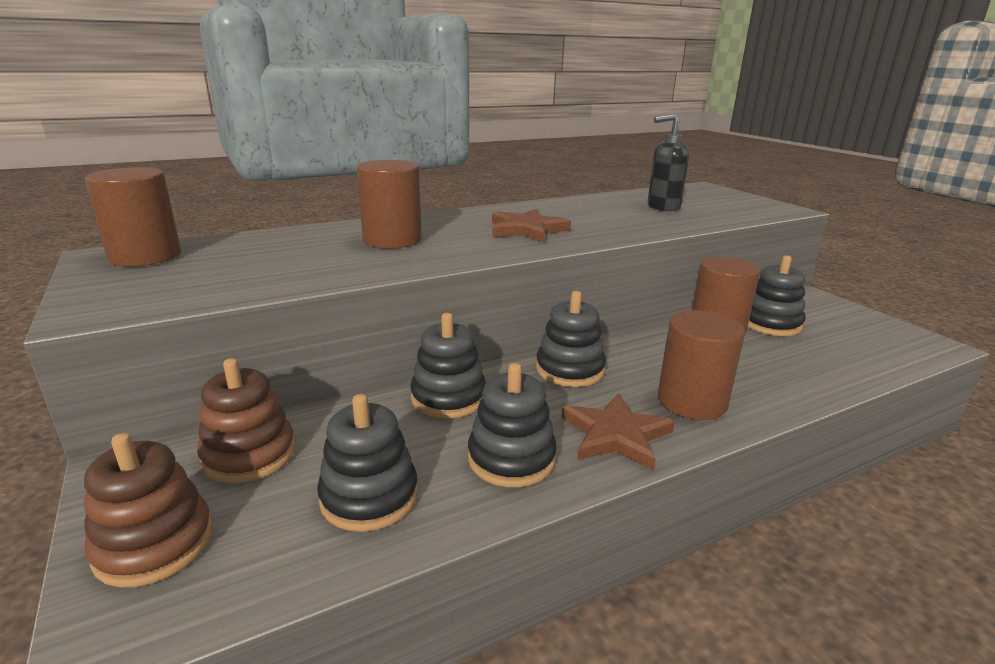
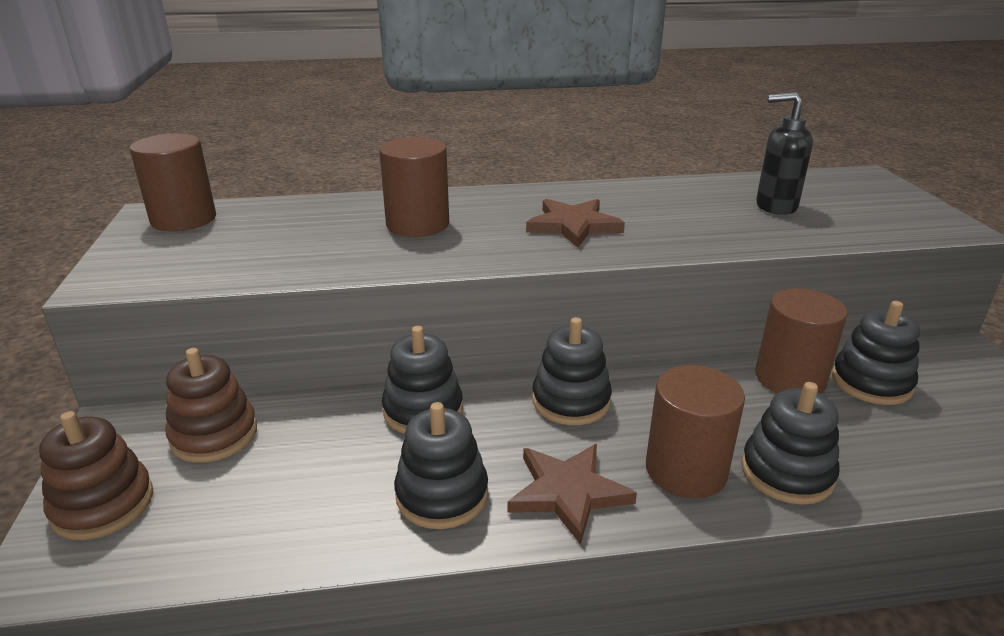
camera: 20 degrees right, 5 degrees up
black stacking toy [317,394,418,532] -> black stacking toy moved to [741,382,840,505]

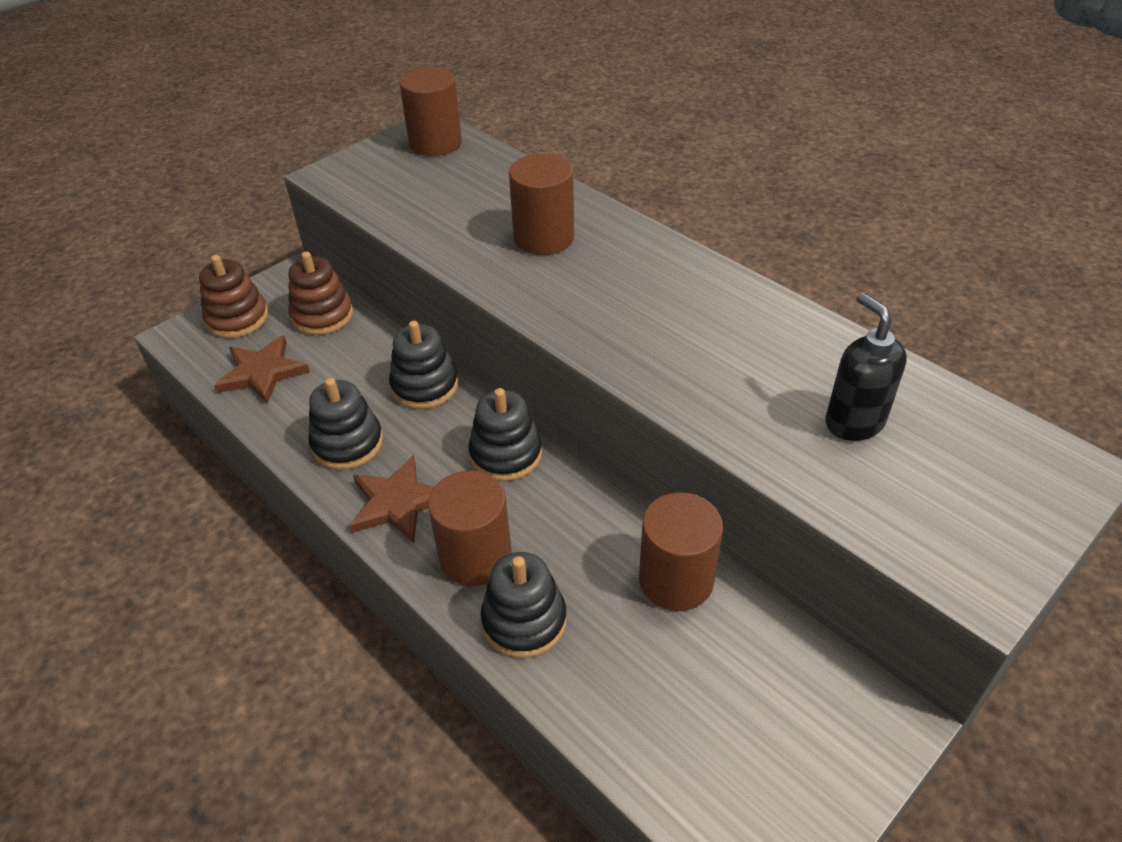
camera: 55 degrees right, 15 degrees up
brown star [526,199,625,248] -> brown star moved to [214,335,310,404]
black stacking toy [832,301,920,405] -> none

